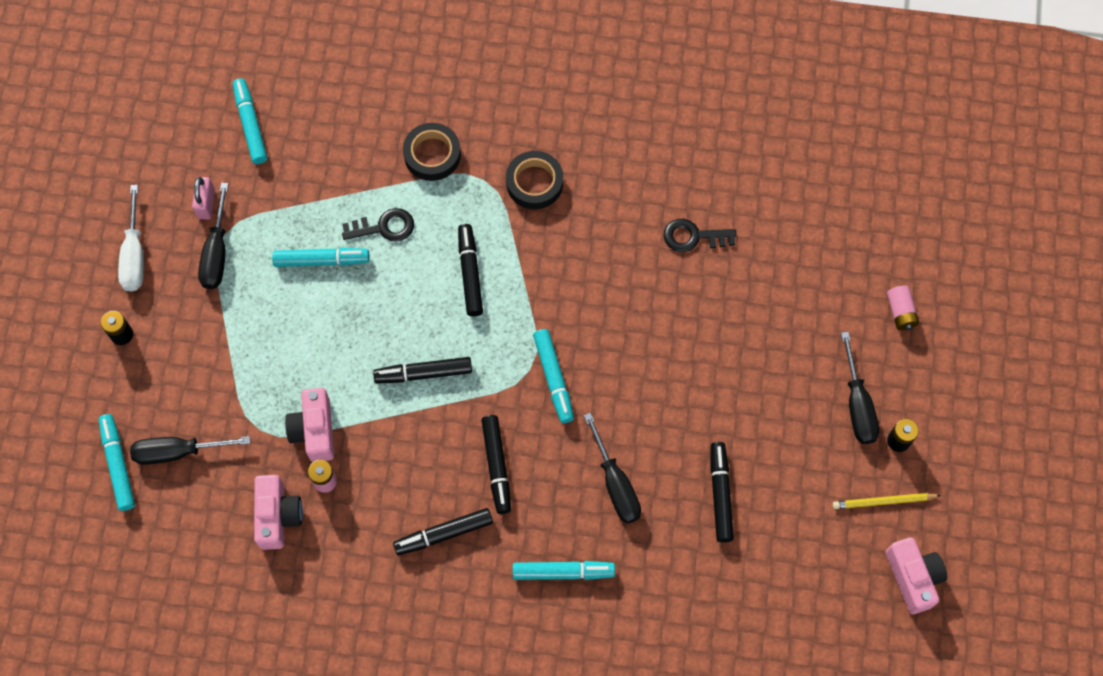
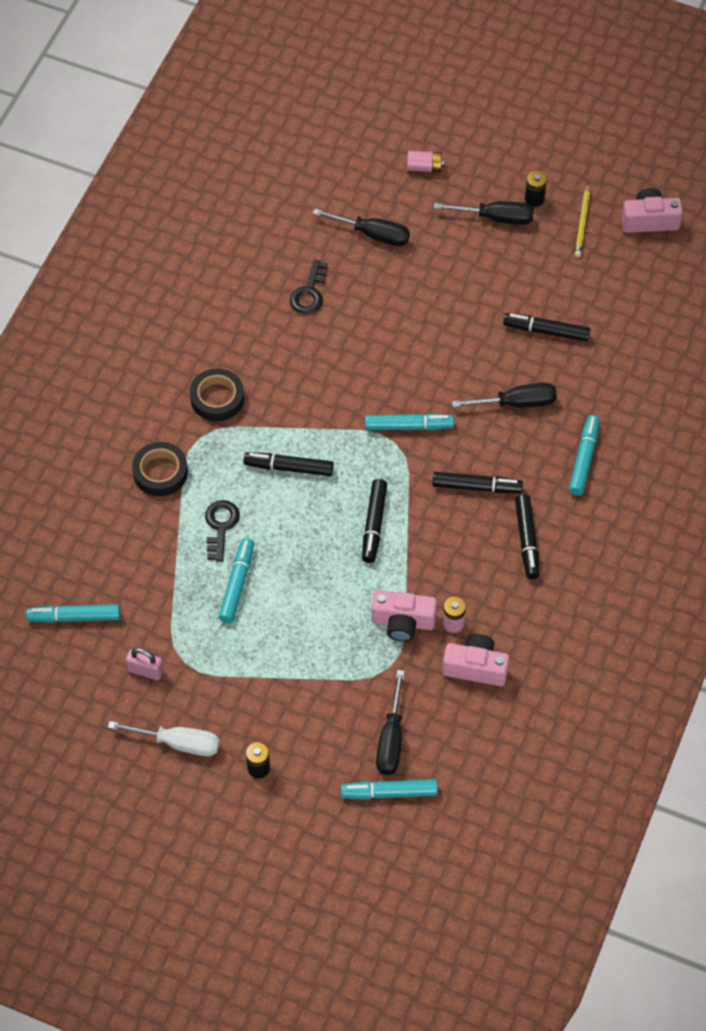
camera: 75 degrees left, 10 degrees down
black screwdriver [198,183,228,289] -> black screwdriver moved to [313,209,410,246]

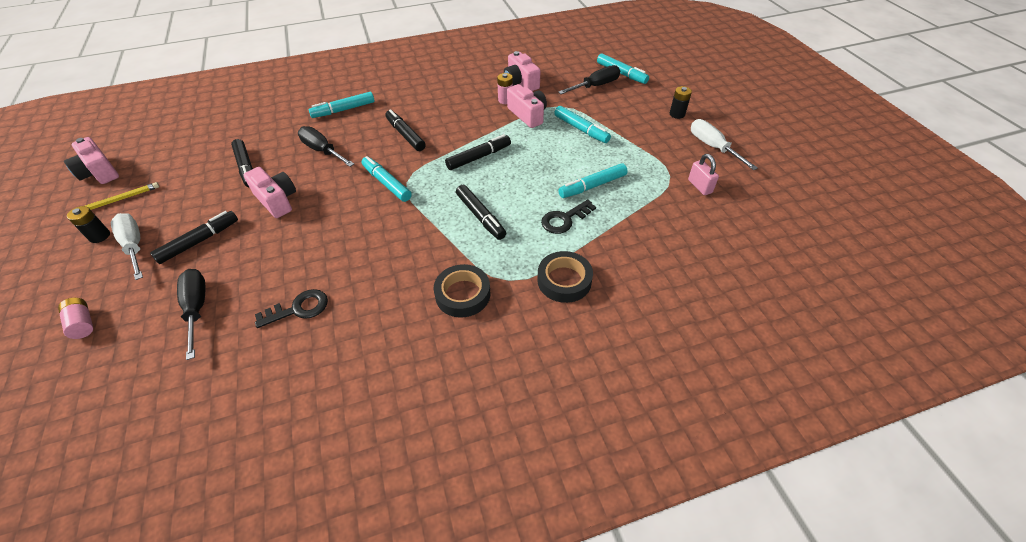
camera: 130 degrees left, 10 degrees down
turquoise marker [26,604,120,623] -> turquoise marker moved to [554,106,611,143]
black screwdriver [434,201,534,225] -> white screwdriver [111,213,143,280]
black marker [515,494,540,579] -> black marker moved to [150,211,238,264]
none -> pink camera [244,167,296,218]

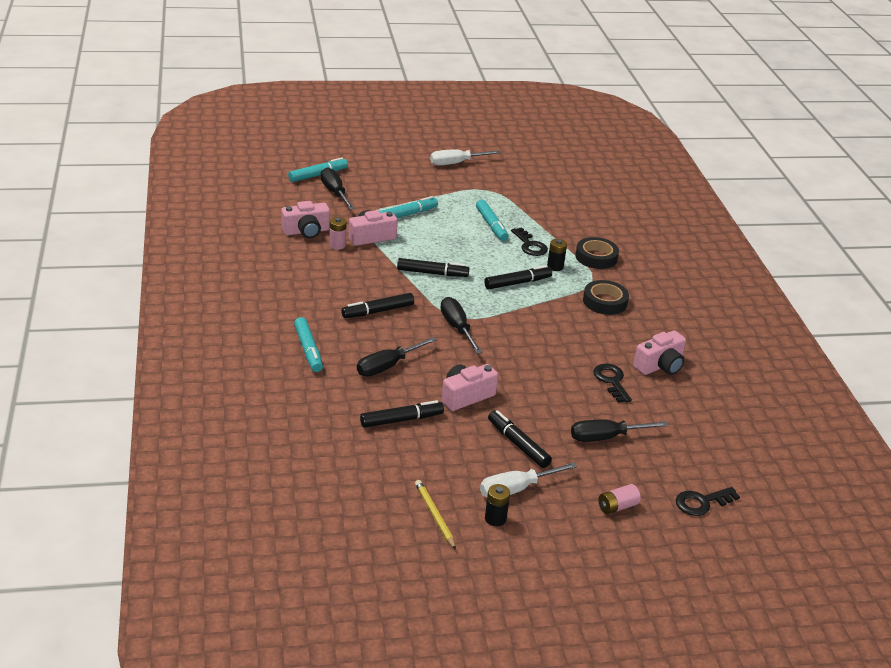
camera: 85 degrees left, 15 degrees down
pink camera [64,137,119,184] -> pink camera moved to [633,330,686,375]
turquoise marker [361,156,412,202] -> black screwdriver [440,297,482,354]
black marker [445,134,511,170] -> black marker turned 120 degrees clockwise [397,258,469,277]
black battery [670,86,692,119] -> black battery moved to [547,239,567,271]
pink padlock [688,154,719,195] -> none
none -> black key [676,487,740,516]

